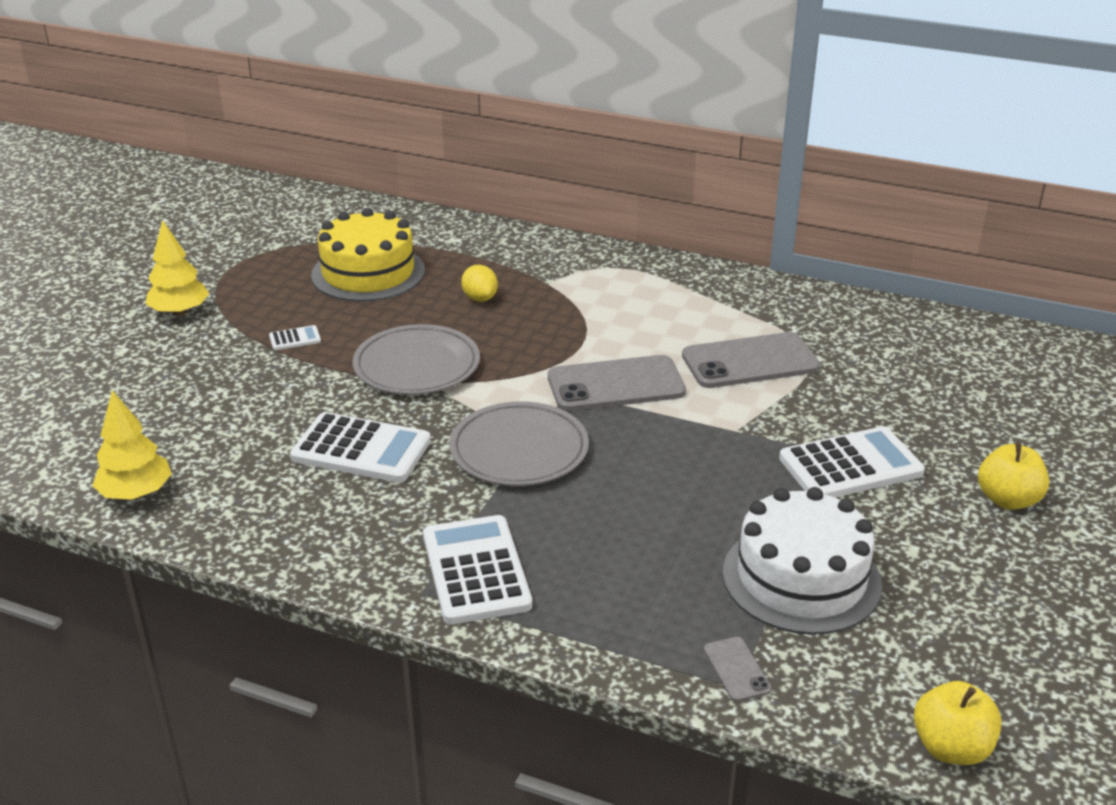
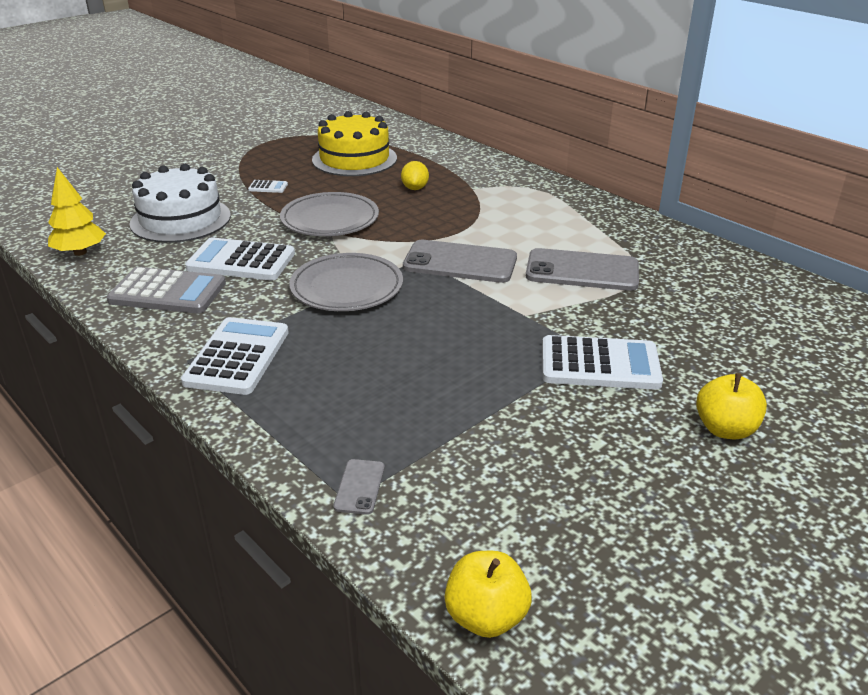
camera: 25 degrees right, 0 degrees up
yellow tree [145,220,209,316] -> none
white calculator [290,412,431,483] -> white calculator turned 150 degrees clockwise [185,237,295,280]
white cake [723,487,882,635] -> white cake moved to [130,164,231,243]
none -> grey calculator [106,267,226,314]

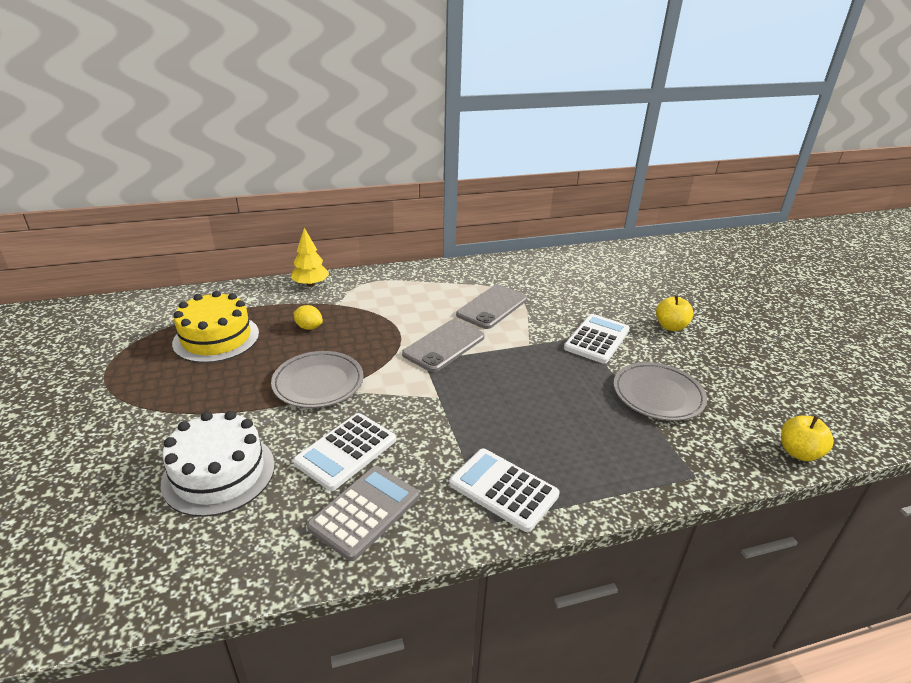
camera: 65 degrees left, 0 degrees up
yellow tree [48,167,106,256] -> yellow tree moved to [291,228,329,287]
white calculator [248,180,288,193] -> none
grey plate [289,253,403,311] -> grey plate moved to [613,362,707,421]
grey phone [333,459,385,515] -> none

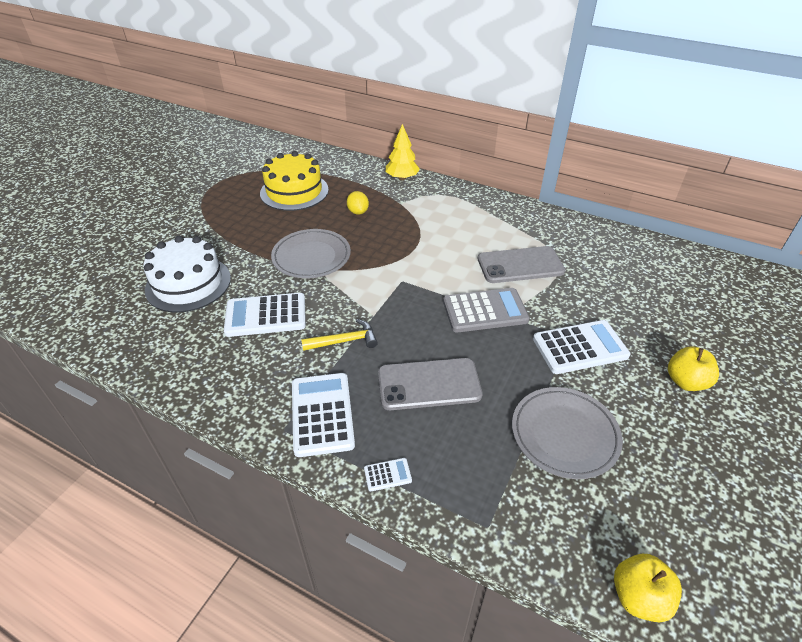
camera: 45 degrees right, 10 degrees up
grey calculator [307,466,419,561] -> grey calculator moved to [443,288,529,333]
grey phone [402,319,484,372] -> grey phone moved to [378,358,483,410]
none -> yellow hammer [301,319,378,351]
none -> white calculator [364,458,412,492]

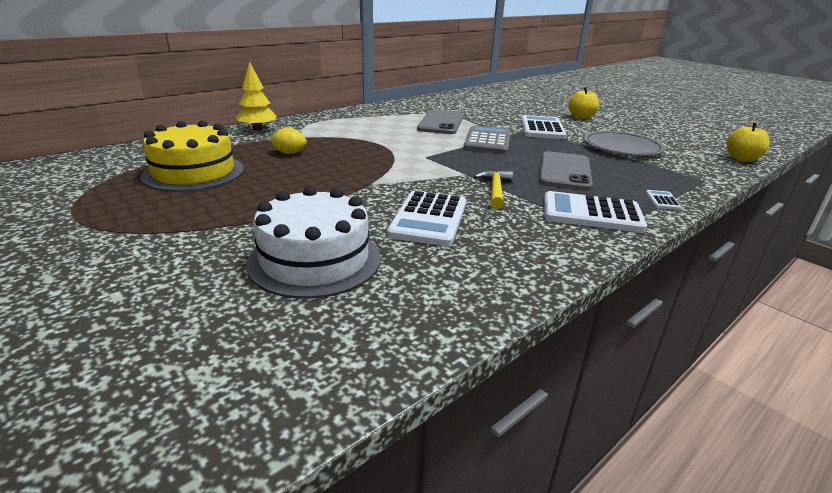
camera: 70 degrees left, 15 degrees down
grey plate [271,229,351,278] -> none

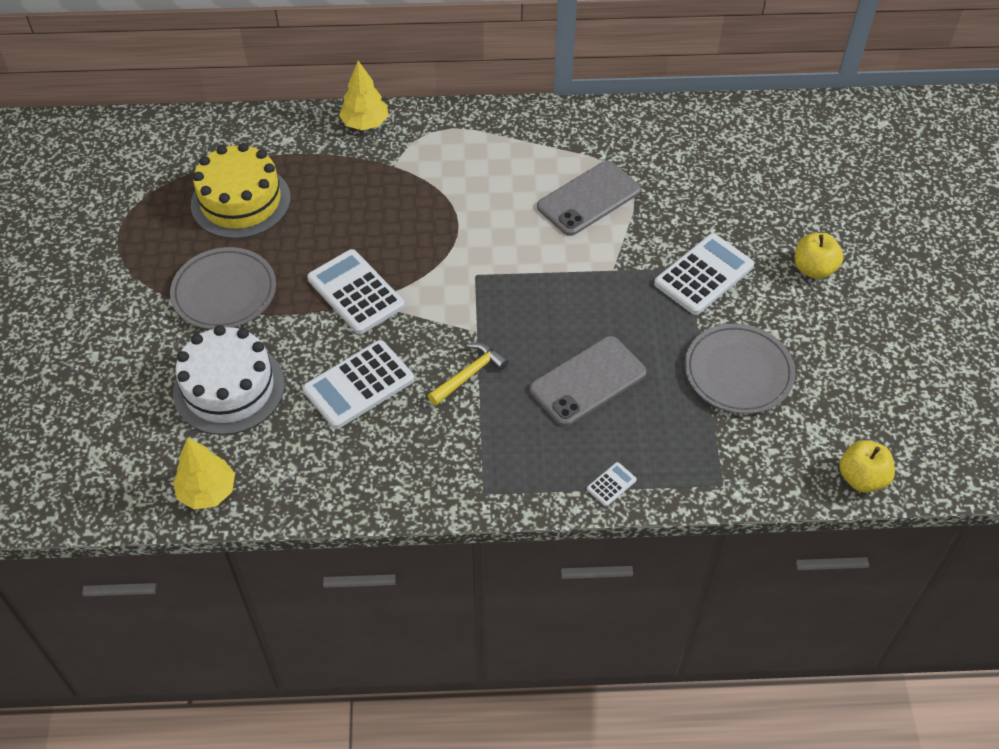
camera: 40 degrees right, 25 degrees up
yellow lemon [270,127,307,154] -> none
grey calculator [463,126,511,154] -> none
white calculator [544,191,647,233] -> white calculator moved to [307,249,405,334]
none -> grey plate [170,247,276,329]
none -> yellow tree [173,438,235,510]

